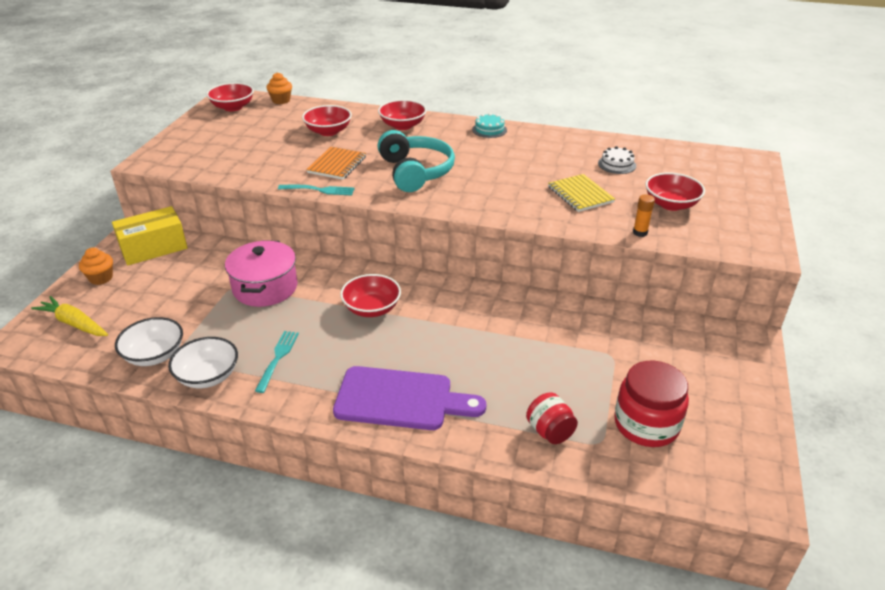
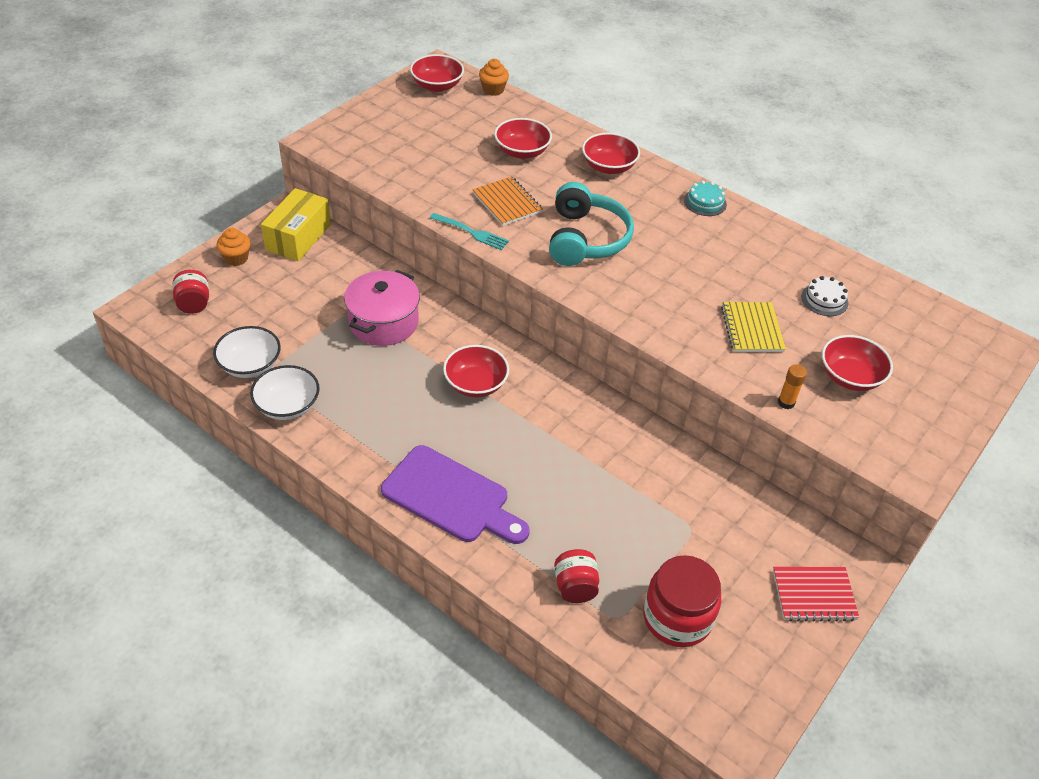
camera: 20 degrees right, 10 degrees up
yellow carrot [31,296,108,336] -> red jar [173,270,209,314]
yellow box [112,206,188,265] -> yellow box turned 60 degrees counterclockwise [261,188,331,261]
turquoise fork [255,331,299,393] -> none
orange notebook [306,147,366,180] -> orange notebook turned 75 degrees counterclockwise [473,176,543,226]
none -> red notebook [773,567,859,622]

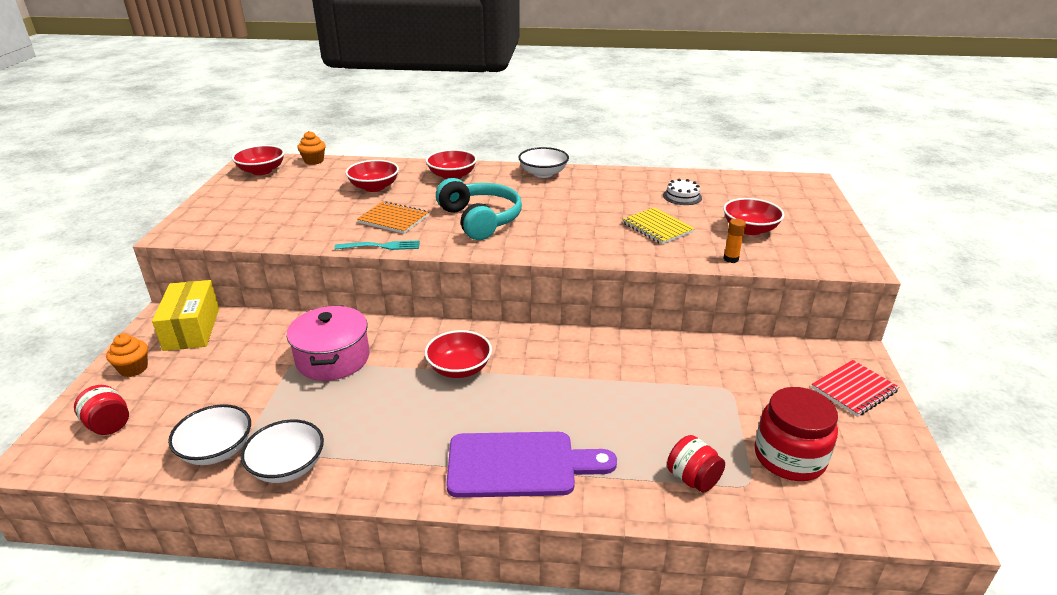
camera: 30 degrees left, 15 degrees down
turquoise cake [684,181,727,216] -> white bowl [518,147,569,178]

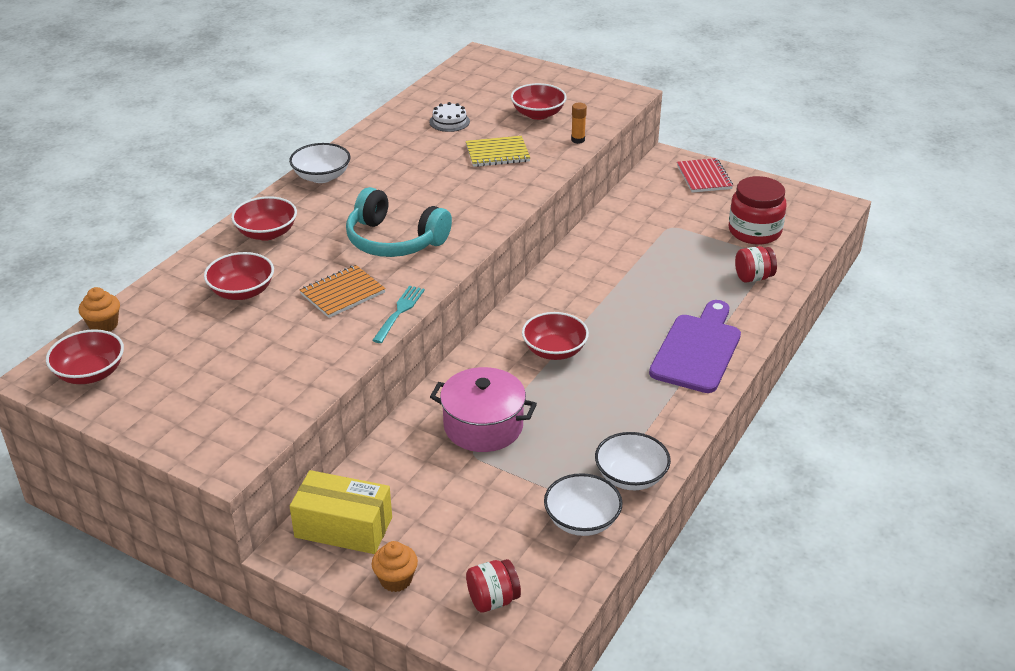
camera: 65 degrees left, 5 degrees up
turquoise headphones [436,178,522,240] -> turquoise headphones turned 150 degrees counterclockwise [346,187,452,257]

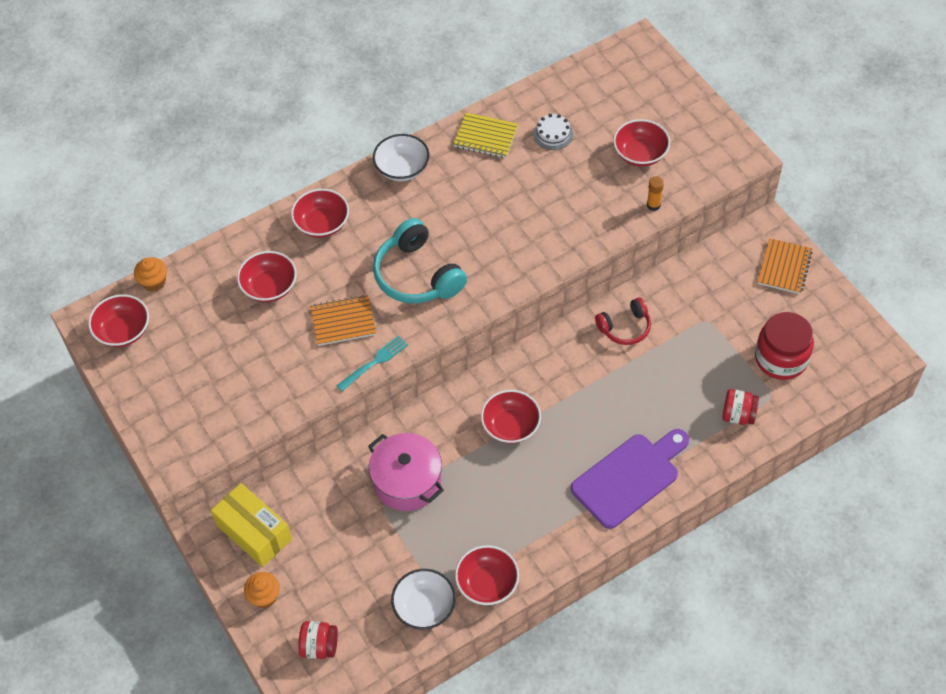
camera: 30 degrees right, 20 degrees up
yellow notebook [466,136,530,167] -> yellow notebook moved to [453,112,518,158]
white bowl [595,432,671,490] -> red bowl [455,545,519,605]
red notebook [677,158,733,193] -> orange notebook [758,238,813,294]
none -> red headphones [595,297,651,345]

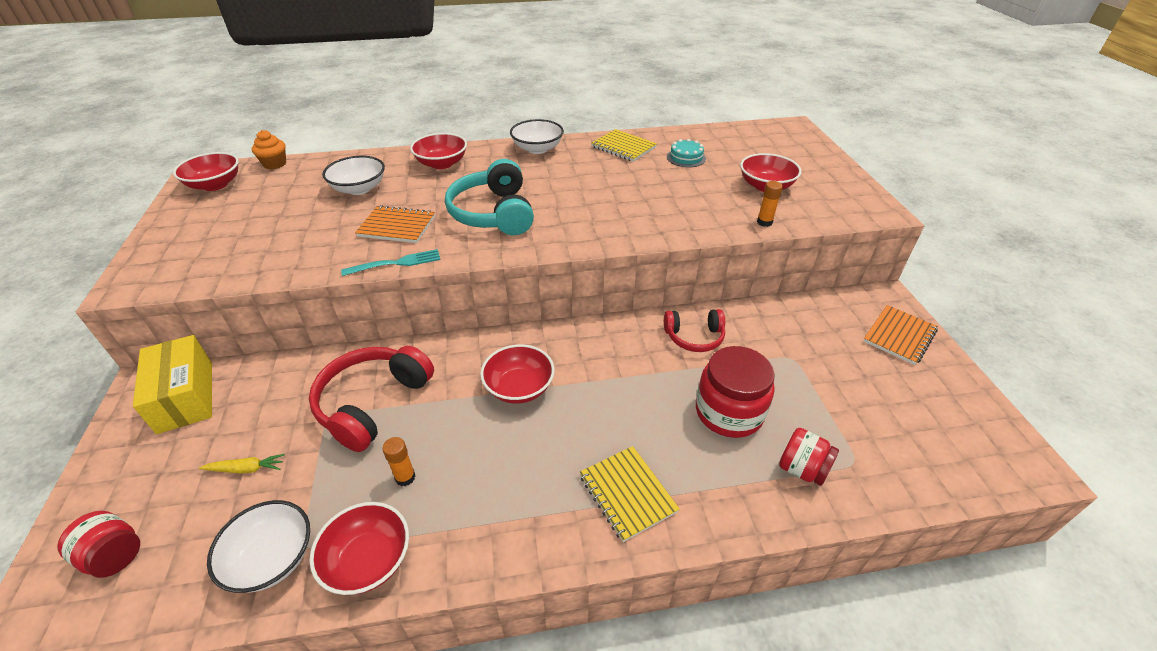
camera: 20 degrees right, 15 degrees down
red bowl [237,251,297,302] -> white bowl [322,156,385,195]
orange cupcake [244,572,280,608] -> none
pink pot [368,433,444,511] -> red headphones [309,346,434,452]
white cake [533,114,573,150] -> turquoise cake [667,139,706,167]
purple cutting board [571,429,689,529] -> yellow notebook [579,446,680,542]
red jar [755,312,814,380] -> red jar moved to [696,346,775,438]
none -> yellow carrot [199,454,285,474]
none -> orange glue stick [382,437,415,486]

